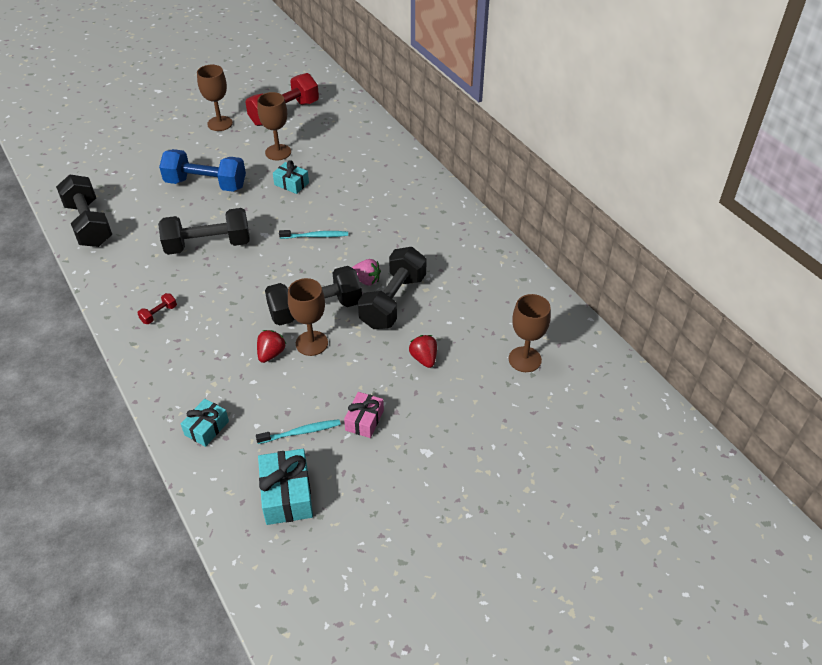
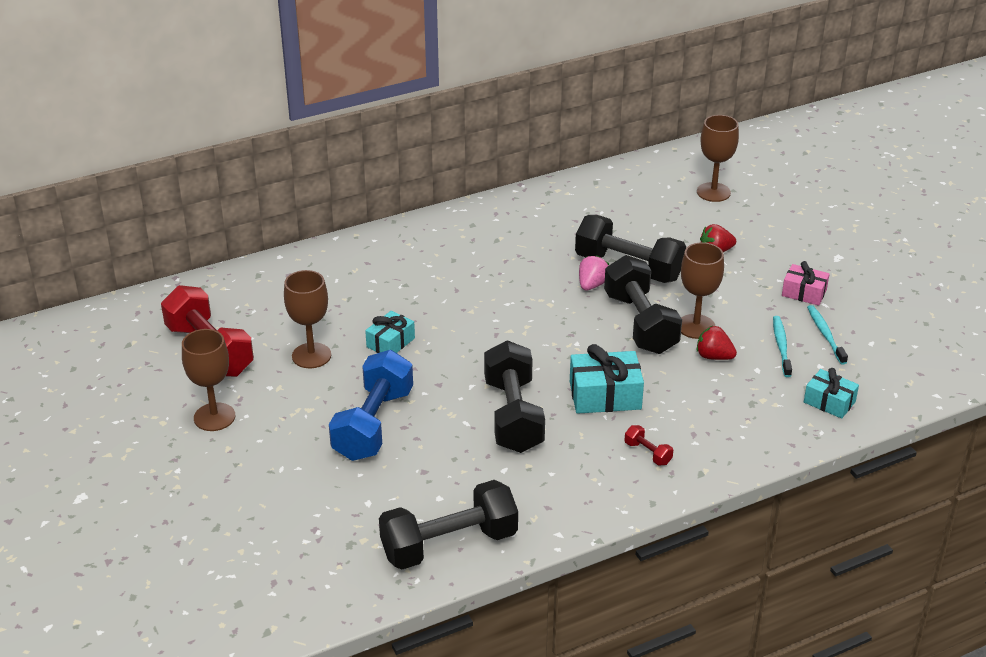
camera: 85 degrees left, 10 degrees down
turquoise gift [258,449,313,525] -> turquoise gift moved to [570,344,644,414]
turquoise toothbrush [279,230,348,239] -> turquoise toothbrush moved to [773,316,792,377]

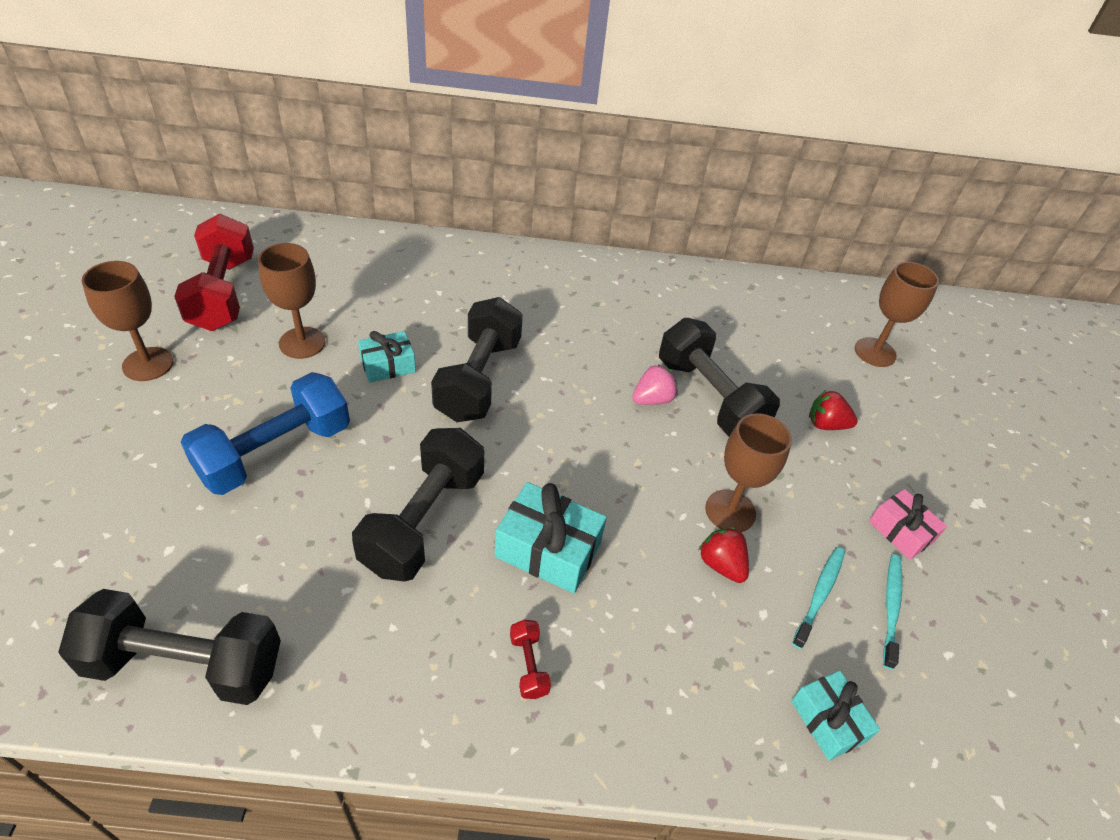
camera: 25 degrees right, 10 degrees up
black dumbbell [604,255,682,354] -> black dumbbell moved to [431,297,523,422]

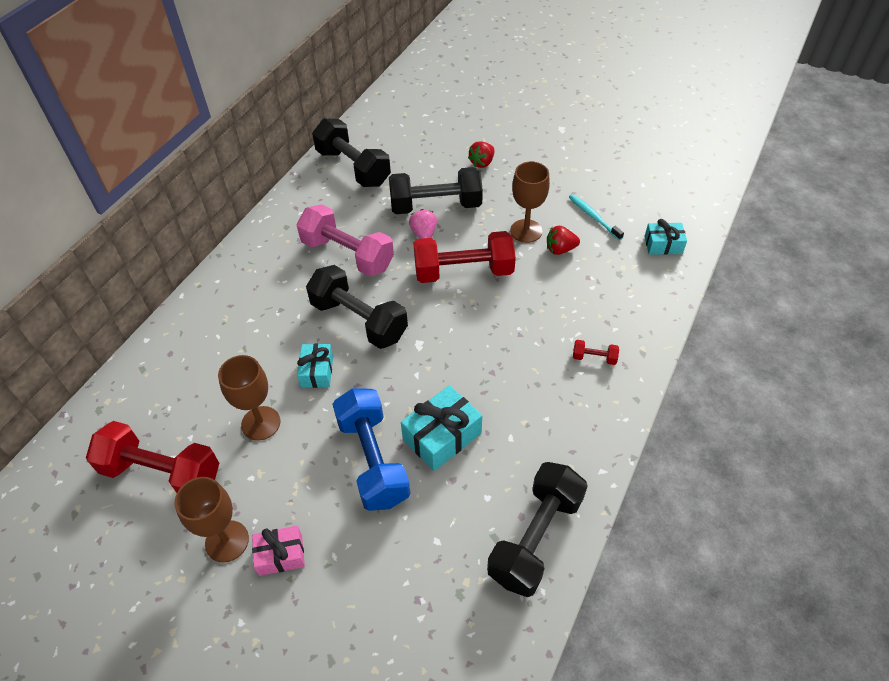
camera: 60 degrees left, 5 degrees up
black dumbbell [352,428,484,582] -> black dumbbell moved to [312,118,391,187]
turquoise gift [495,482,607,593] -> turquoise gift moved to [401,385,482,471]
brown goblet [855,262,939,367] -> none
pink gift [869,489,947,559] -> pink gift moved to [252,526,305,576]
turquoise toothbrush [883,554,902,670] -> none
none -> pink dumbbell [296,204,394,277]
none -> red dumbbell [413,231,516,283]

